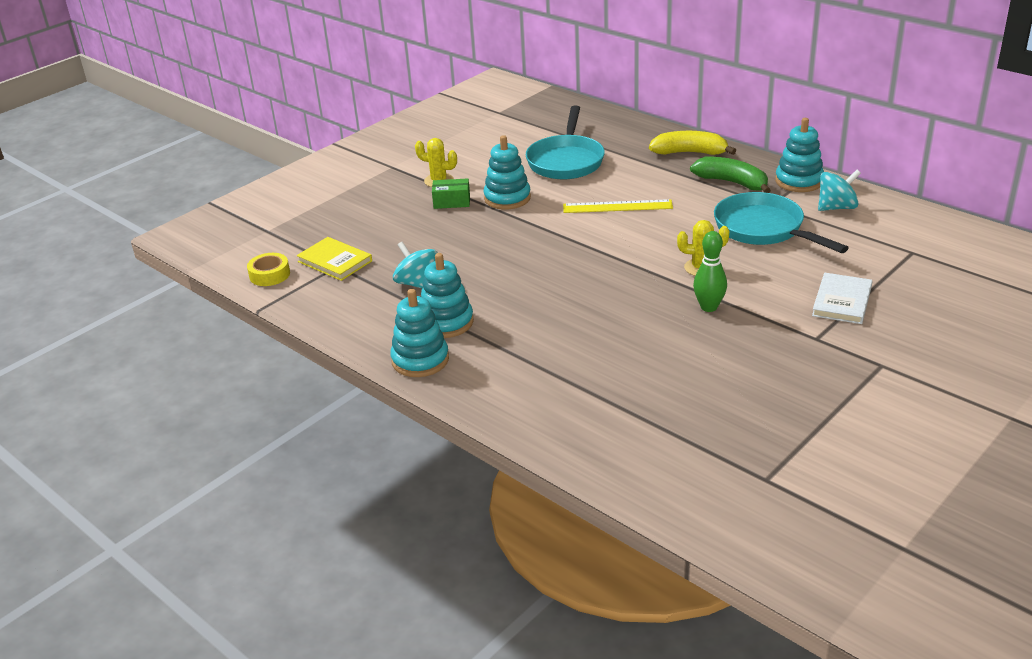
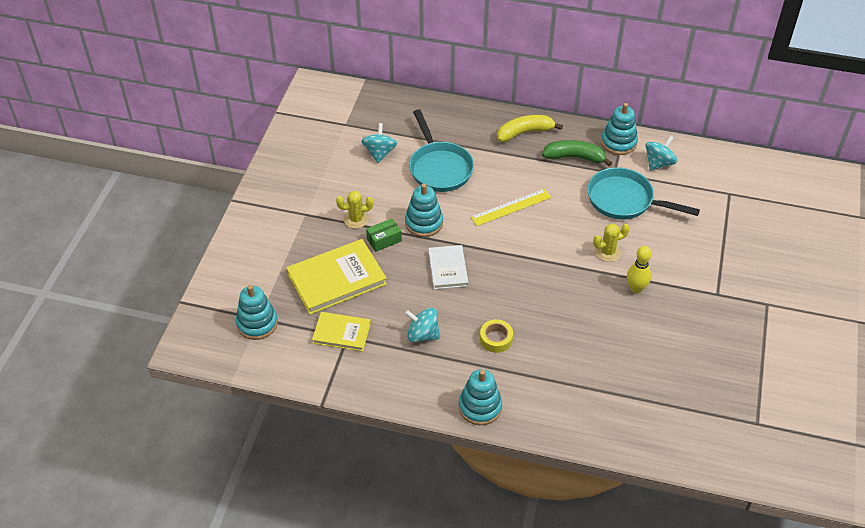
camera: 30 degrees left, 15 degrees up
yellow tape [247,253,290,286] -> yellow tape moved to [480,319,513,353]
turquoise stacking toy [421,253,474,338] -> turquoise stacking toy moved to [236,285,278,340]
green bowling pin [693,231,727,312] -> yellow bowling pin [627,246,651,293]
white book [812,273,872,324] -> white book moved to [429,245,468,289]
none -> yellow book [286,239,387,315]
none -> turquoise spinning top [361,123,397,163]

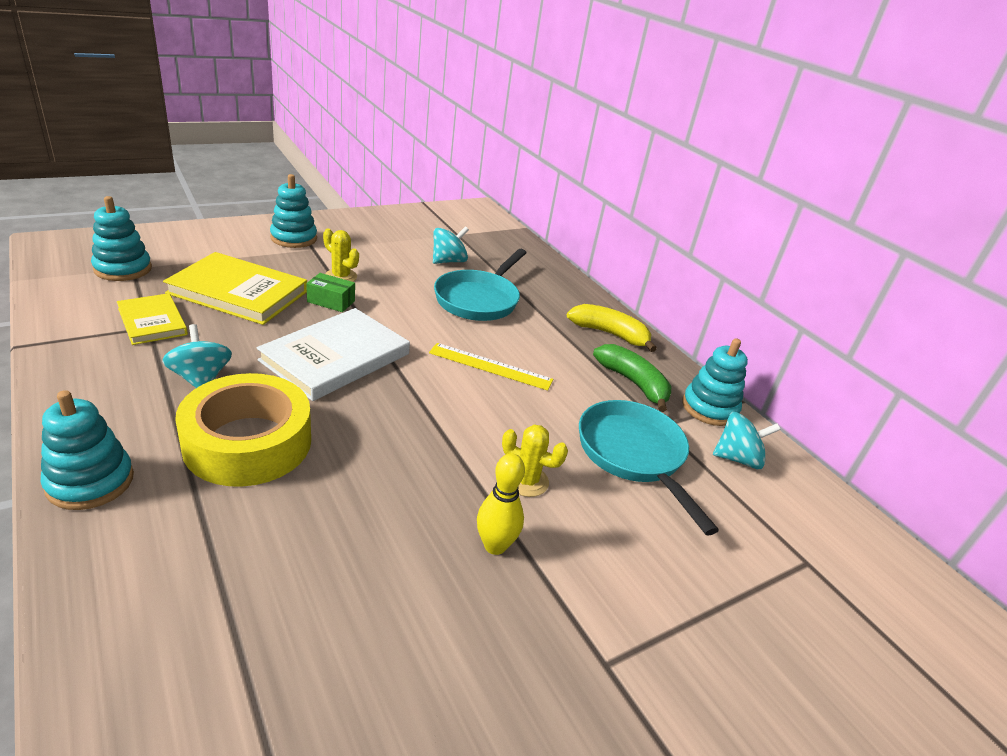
camera: 40 degrees right, 15 degrees down
turquoise stacking toy [405,183,443,237] -> turquoise stacking toy moved to [270,174,317,248]
white book [429,245,468,289] -> white book [256,308,410,401], size x1.69
yellow tape [480,319,513,353] -> yellow tape [175,373,311,487], size x2.20

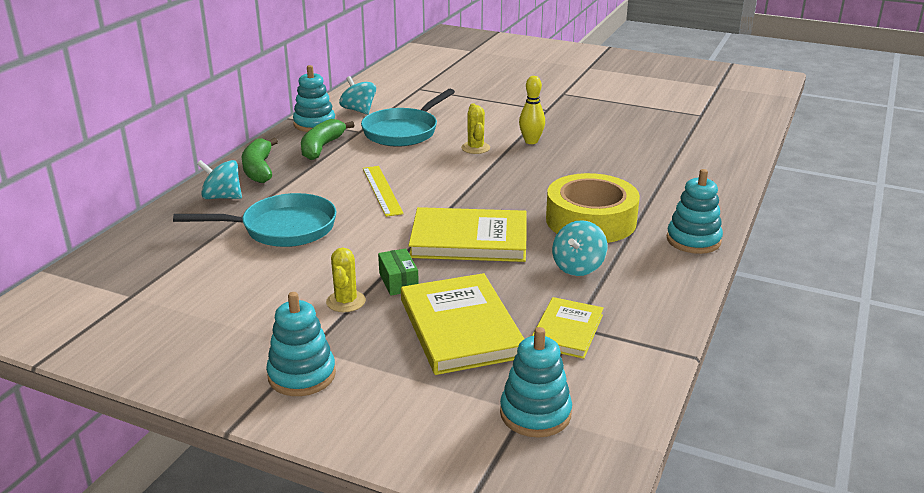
camera: 120 degrees left, 5 degrees down
white book [256,308,410,401] -> yellow book [408,207,527,262]
turquoise spinning top [433,226,469,264] -> turquoise spinning top moved to [197,160,242,199]
yellow banana [567,304,657,352] -> green banana [242,138,278,183]

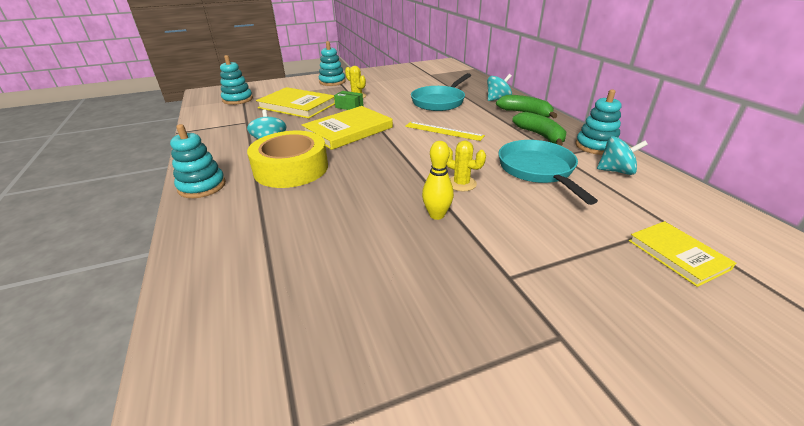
camera: 135 degrees right, 5 degrees up
yellow book [532,297,604,359] -> yellow book moved to [629,221,736,287]

